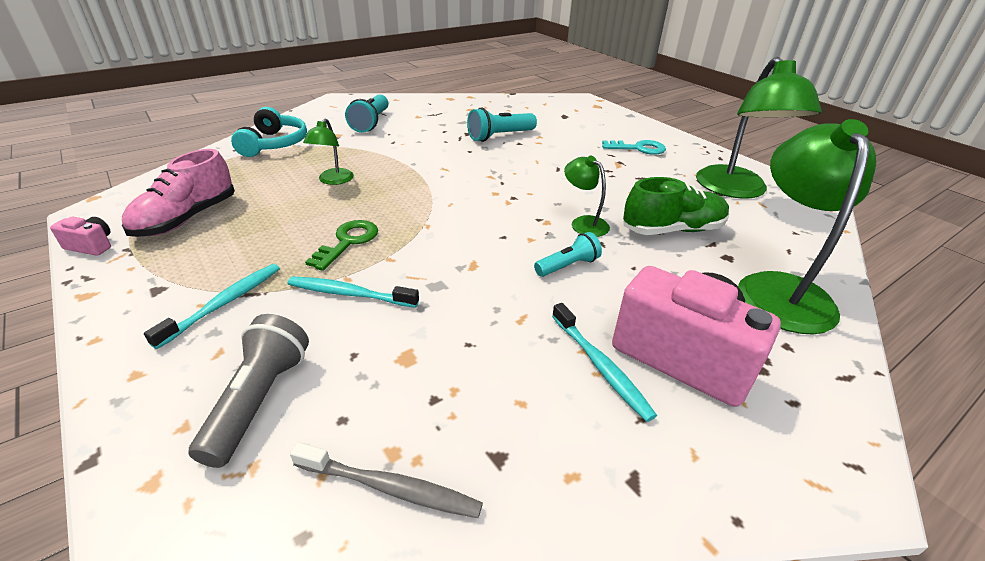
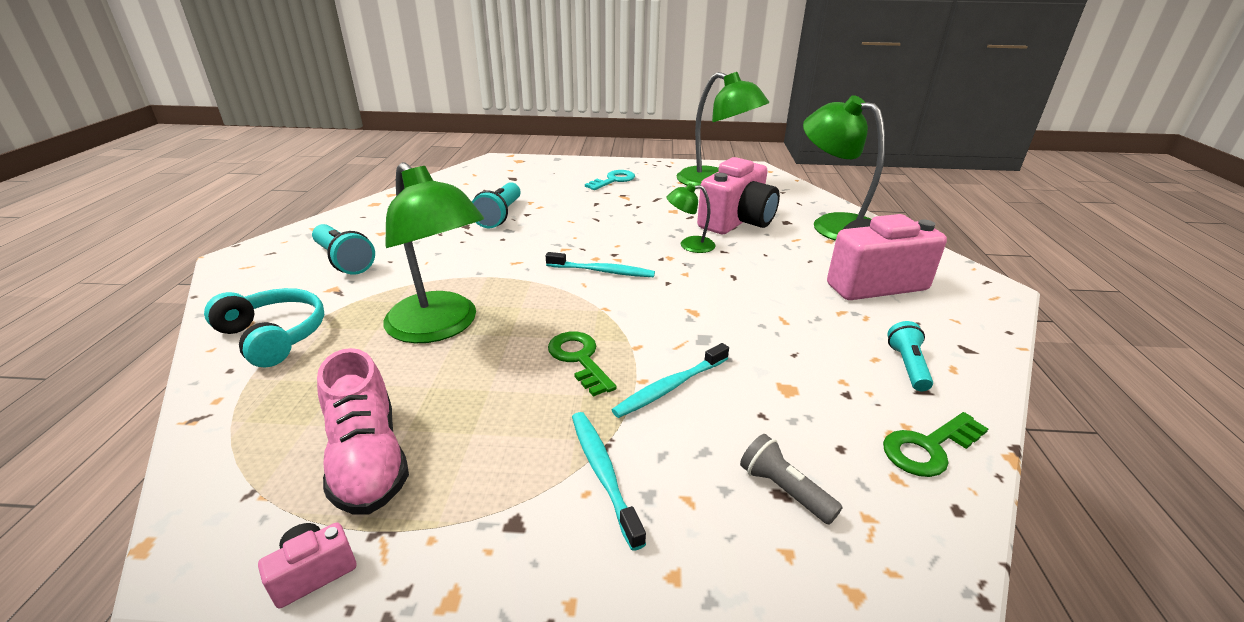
camera: 50 degrees left, 5 degrees down
grey flashlight [188,314,309,468] -> grey flashlight [740,434,843,525], size x0.65
grey toothbrush [290,442,483,518] -> green key [883,412,988,477]
green lamp [303,118,354,185] -> green lamp [383,162,484,343], size x2.05
turquoise flashlight [534,232,602,277] -> turquoise flashlight moved to [887,321,933,391]
turquoise toothbrush [552,303,657,422] -> turquoise toothbrush moved to [546,252,655,277]
green shoe [623,177,730,235] -> pink camera [697,157,780,234]

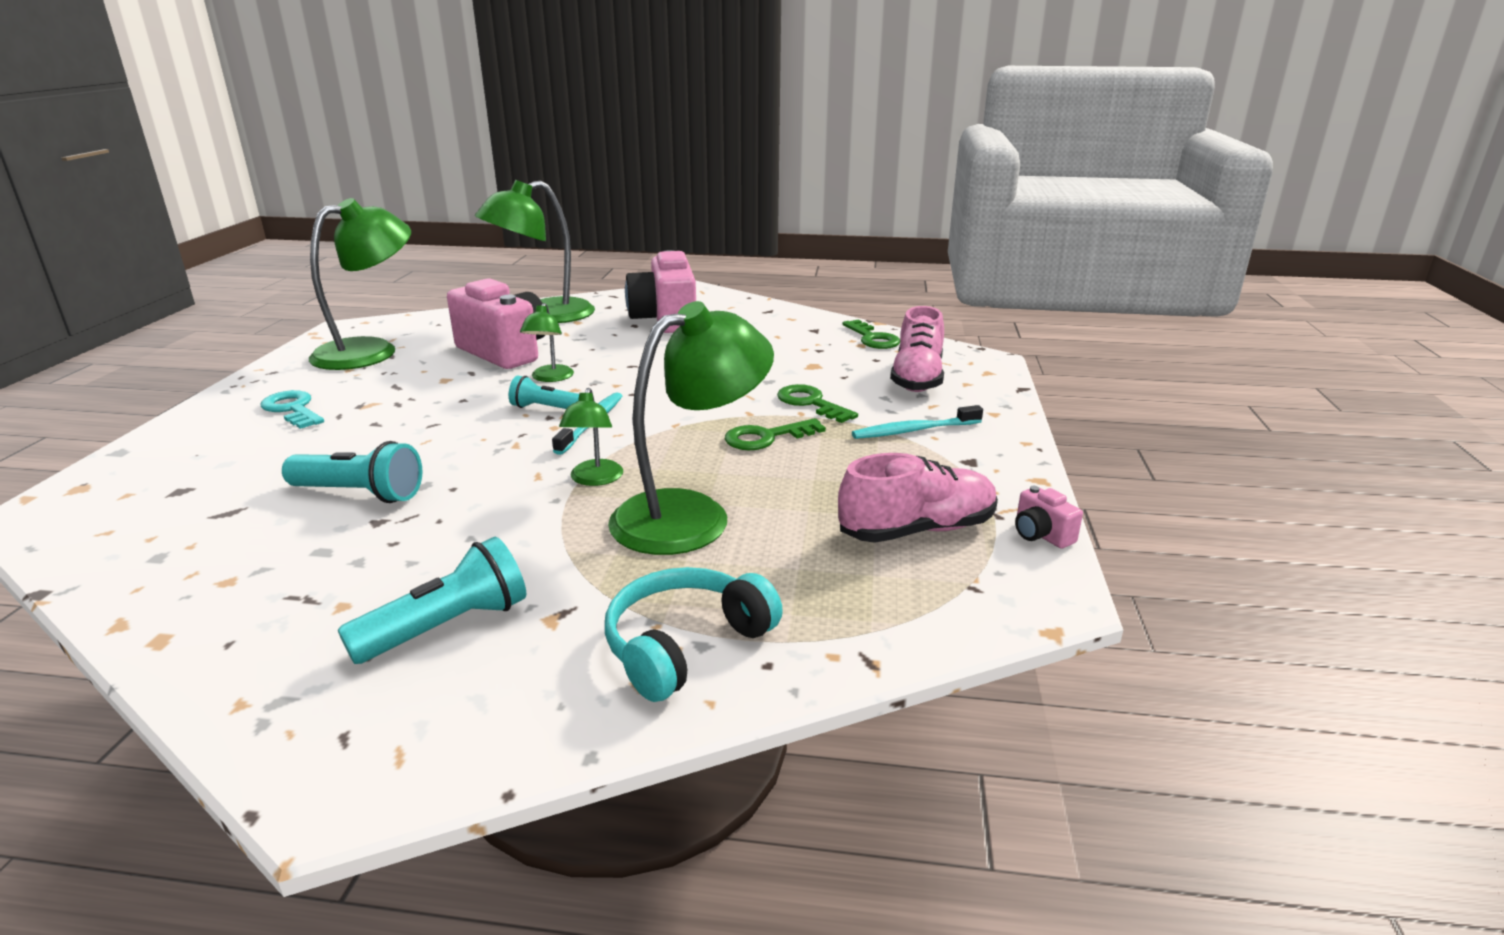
camera: 85 degrees left, 5 degrees down
turquoise toothbrush [612,343,729,418] -> green key [777,384,858,423]
grey flashlight [740,434,843,525] -> pink shoe [890,306,944,392]
turquoise flashlight [887,321,933,391] -> turquoise flashlight moved to [509,376,579,409]
none -> green lamp [559,388,623,486]

